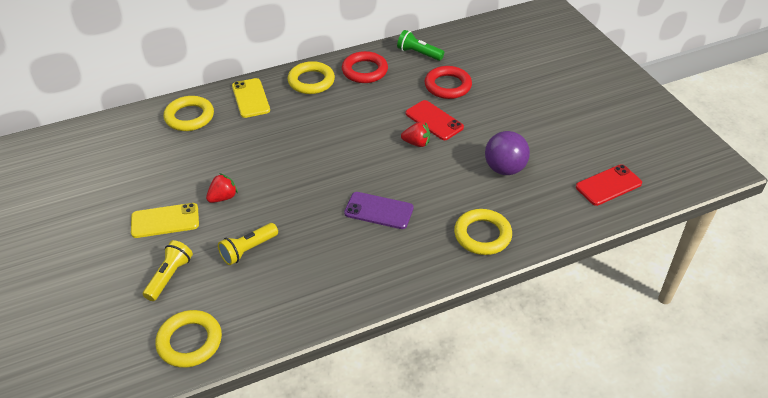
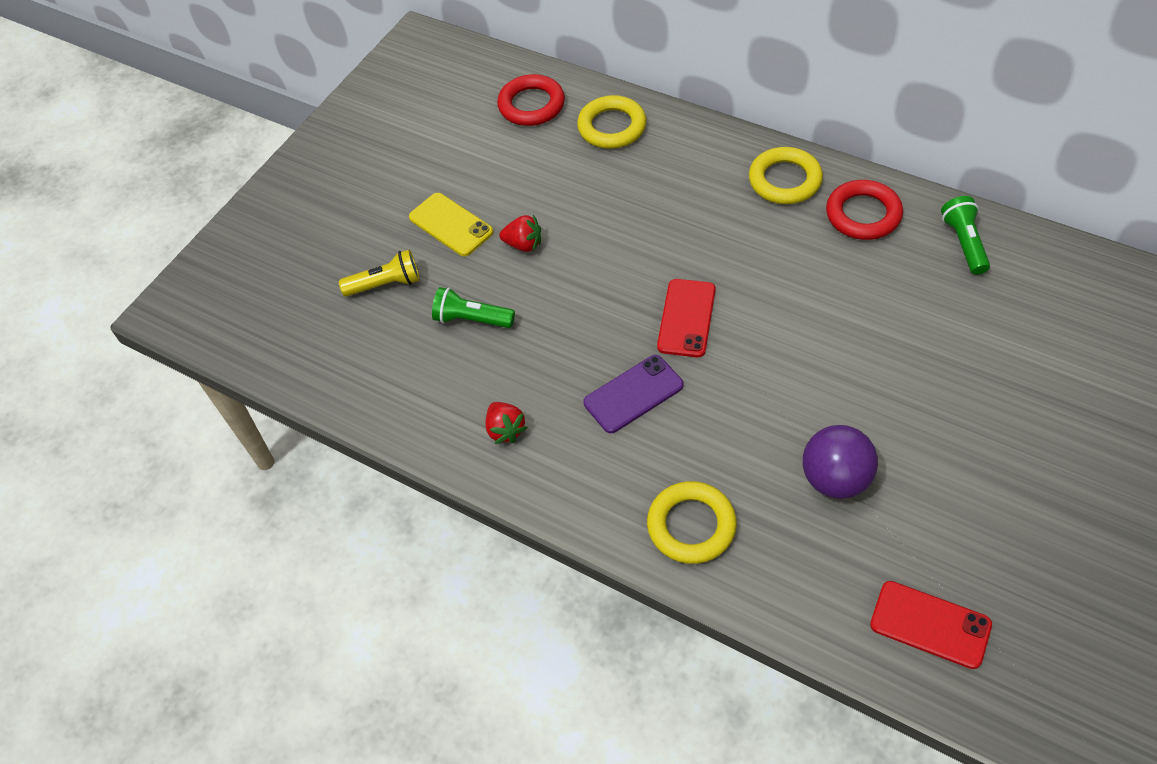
camera: 60 degrees right, 10 degrees up
yellow ring [155,310,222,368] -> none
yellow flashlight [218,223,278,265] -> green flashlight [432,287,515,328]
yellow phone [232,78,270,118] -> none
purple phone [344,192,414,229] -> purple phone turned 75 degrees clockwise [583,355,684,433]
red strawberry [401,122,430,147] -> red strawberry moved to [485,402,527,444]
red phone [406,100,464,140] -> red phone moved to [657,279,716,357]
red ring [424,66,472,99] -> red ring moved to [497,74,565,126]

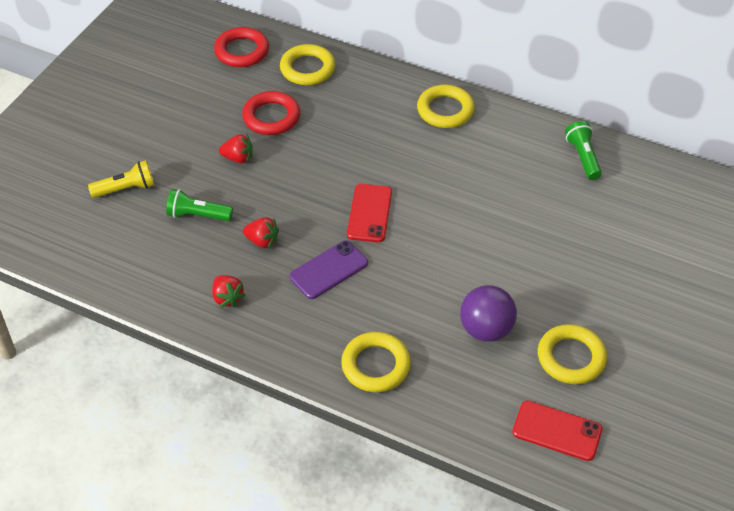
camera: 10 degrees left, 5 degrees down
yellow phone [409,193,493,256] -> none
red ring [826,180,903,240] -> red ring moved to [242,91,300,135]
none -> red strawberry [243,217,279,249]
none -> yellow ring [538,324,607,384]

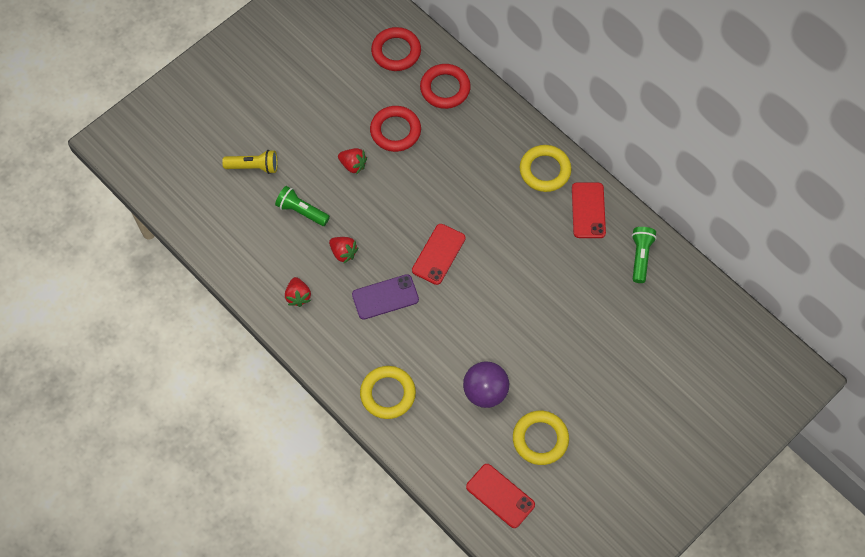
camera: 20 degrees right, 15 degrees up
yellow ring [280,44,335,85] -> red ring [420,64,471,109]
none -> red phone [572,182,606,238]

